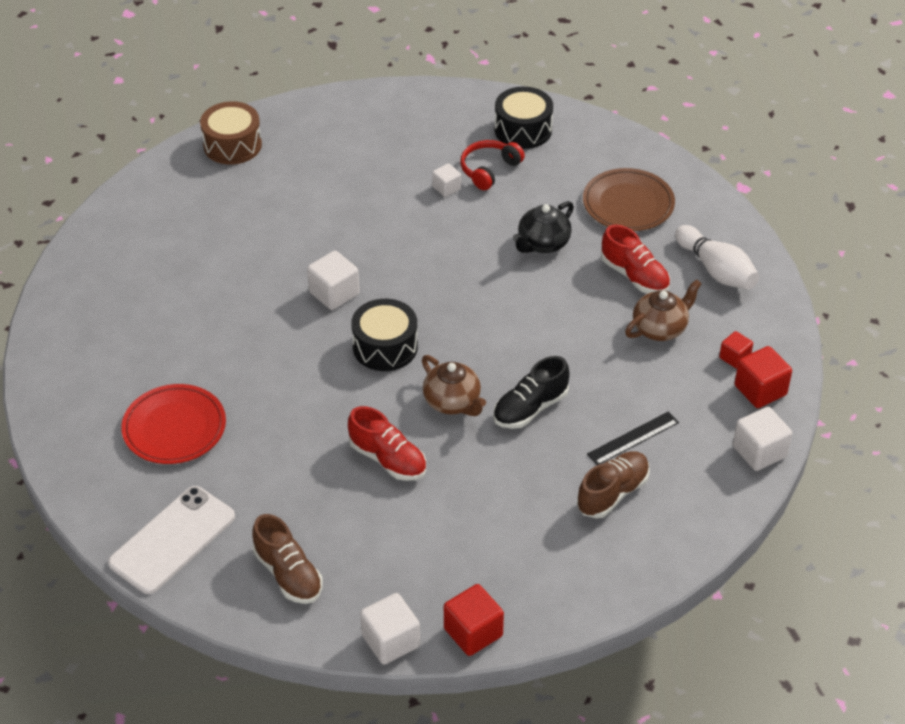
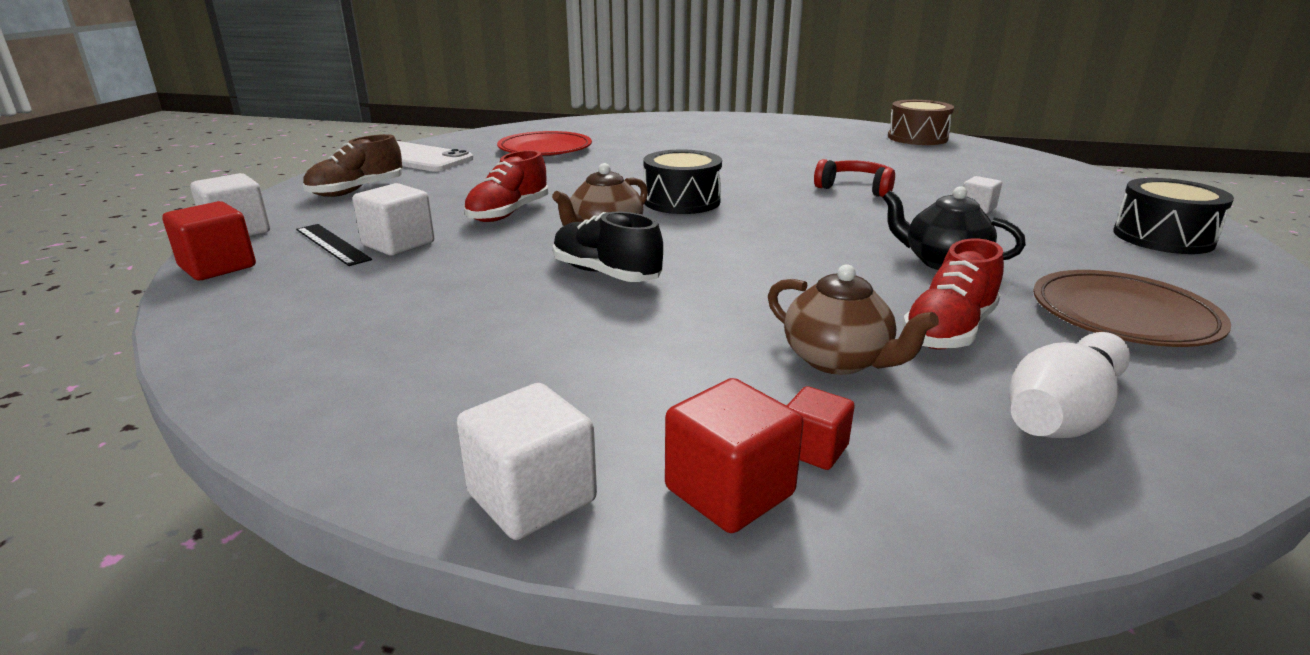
camera: 80 degrees right, 20 degrees down
white cube [307,251,359,310] -> white cube moved to [352,183,434,256]
red headphones [460,140,525,190] -> red headphones moved to [814,159,895,197]
brown shoe [577,451,650,518] -> none
black ruler [587,411,679,465] -> black ruler moved to [296,224,372,266]

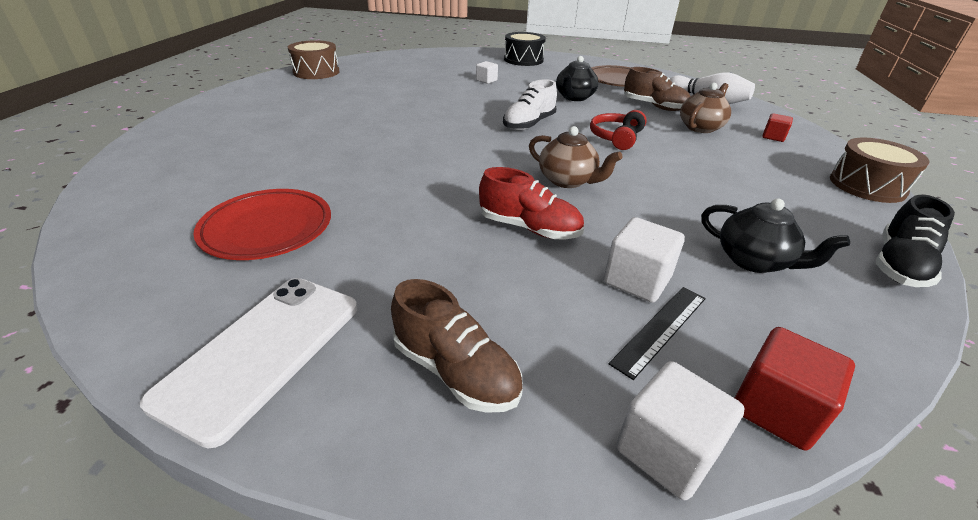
camera: 95 degrees left, 10 degrees up
white cube [457,383,597,540] -> brown drum [830,138,929,203]
black shoe [553,211,663,282] -> black shoe moved to [876,195,955,287]
black drum [644,150,722,214] -> none
red cube [665,378,804,533] -> none
red headphones [814,159,895,197] -> red headphones moved to [590,110,647,150]
red shoe [902,239,1004,349] -> brown shoe [624,67,691,111]
none -> white shoe [503,79,557,130]
none -> black teapot [701,198,850,273]

